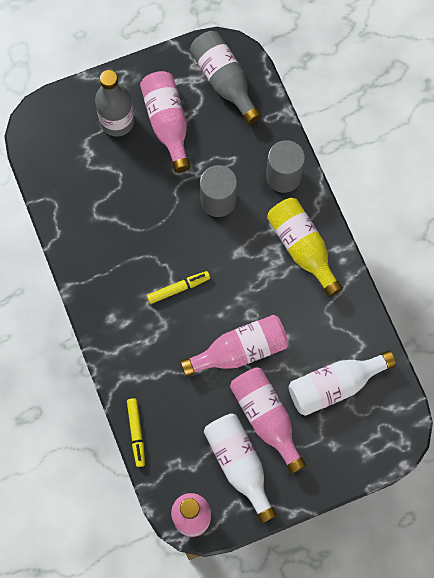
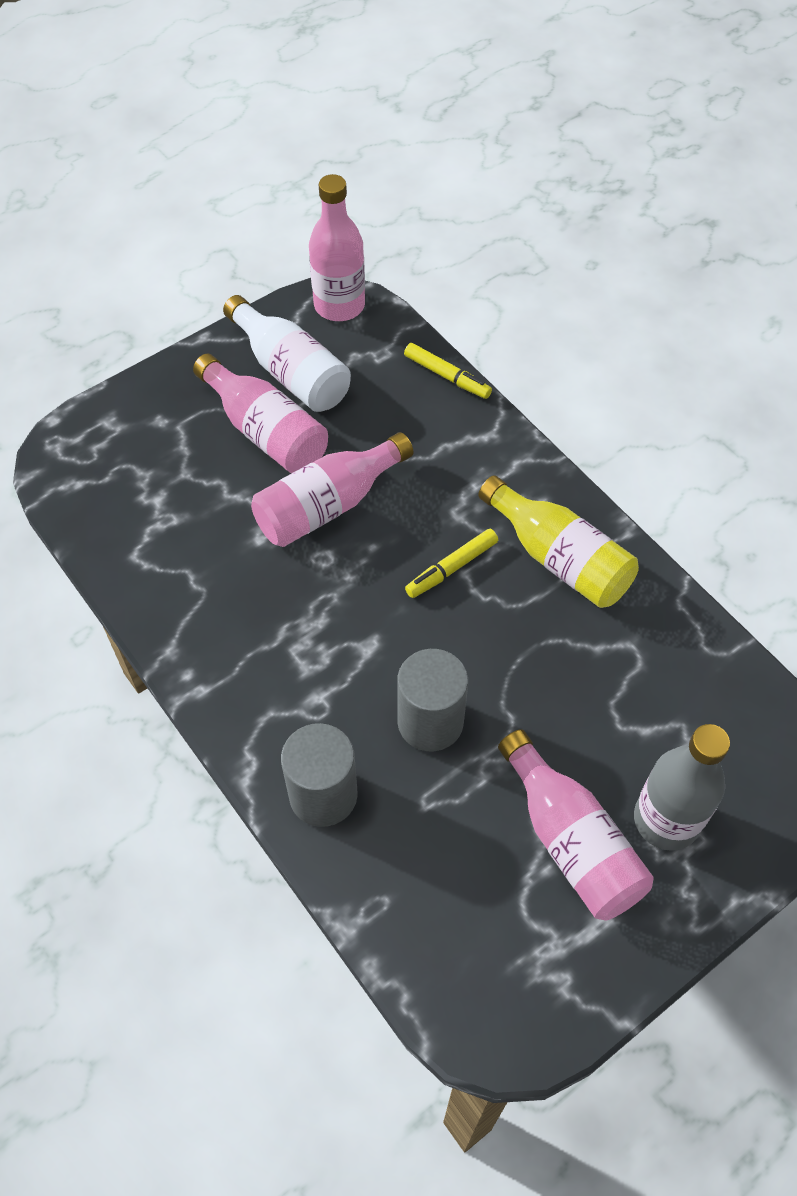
camera: 165 degrees right, 15 degrees down
yellow marker [127,398,145,467] -> yellow marker turned 150 degrees clockwise [404,343,492,399]
grey bottle [190,31,261,125] -> none
yellow bottle [267,198,343,297] -> yellow bottle moved to [478,475,639,608]
white bottle [289,350,396,416] -> none

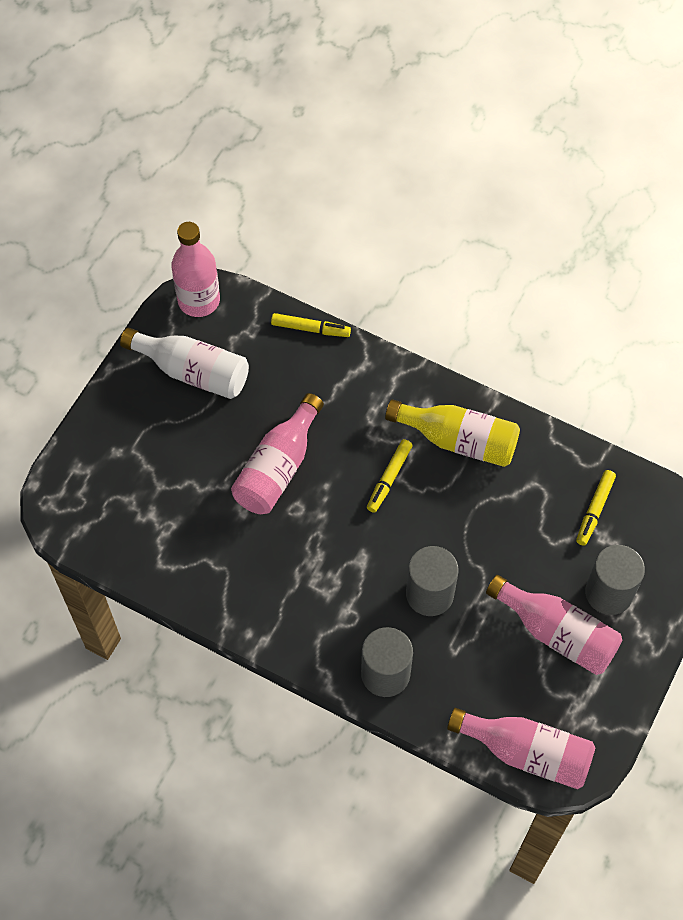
camera: 25 degrees left, 5 degrees up
pink bottle [193,353,328,473] -> pink bottle moved to [447,708,595,789]
grey bottle [634,724,730,851] -> grey cylinder [585,545,645,615]
none -> yellow marker [576,470,616,546]

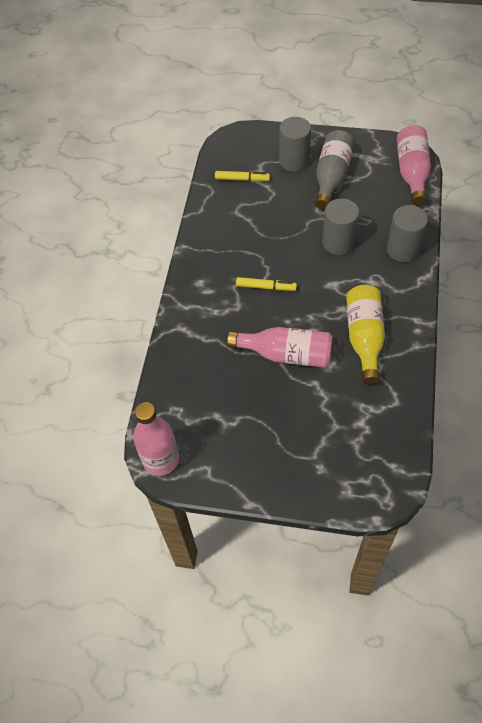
camera: 105 degrees left, 5 degrees down
white bottle [120,328,249,399] -> none
yellow marker [271,313,351,337] -> none
yellow bottle [385,399,520,467] -> yellow bottle moved to [346,285,385,384]
pink bottle [486,575,622,675] -> grey bottle [315,130,355,210]

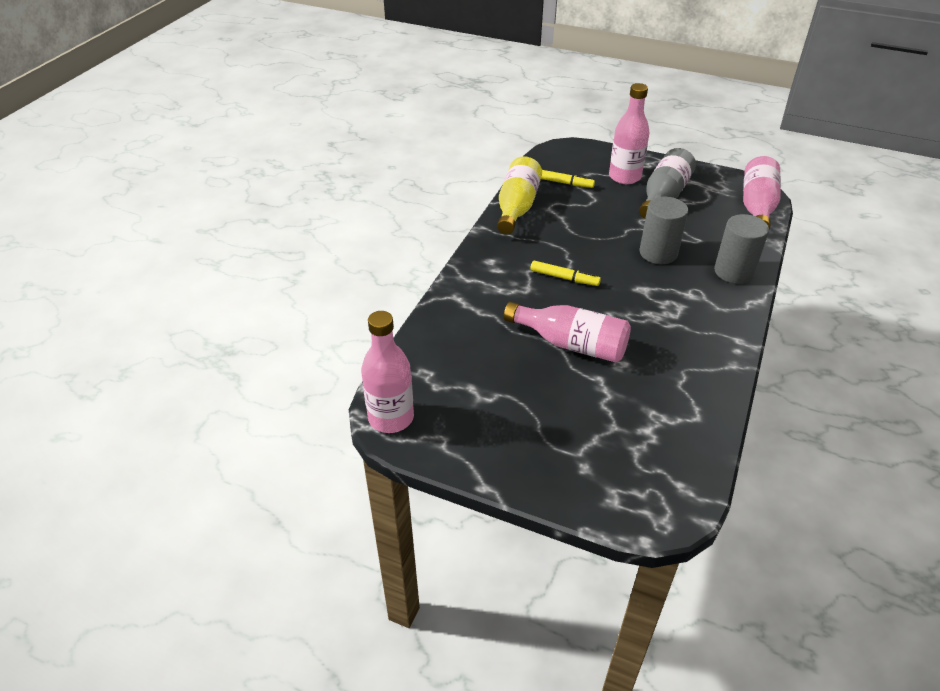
camera: 10 degrees right, 15 degrees down
grey cylinder [279,117,311,172] -> pink bottle [609,83,649,184]
yellow bottle [346,285,385,384] -> yellow bottle moved to [497,156,542,234]

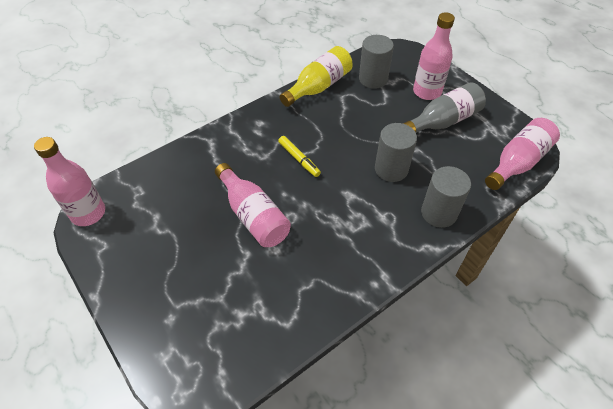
camera: 30 degrees right, 10 degrees up
yellow marker [541,170,595,188] -> grey cylinder [359,35,394,89]

